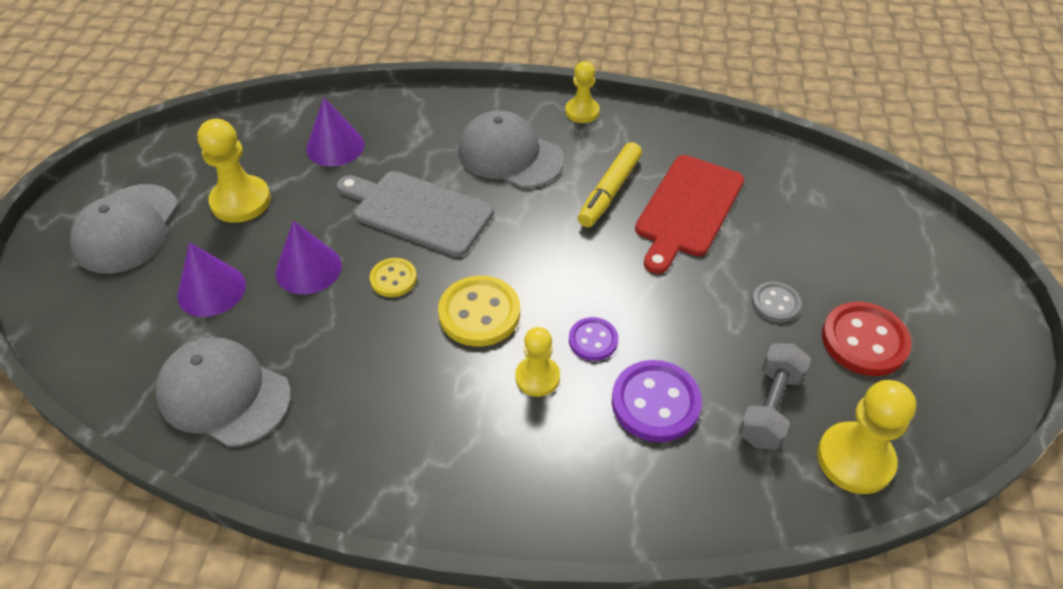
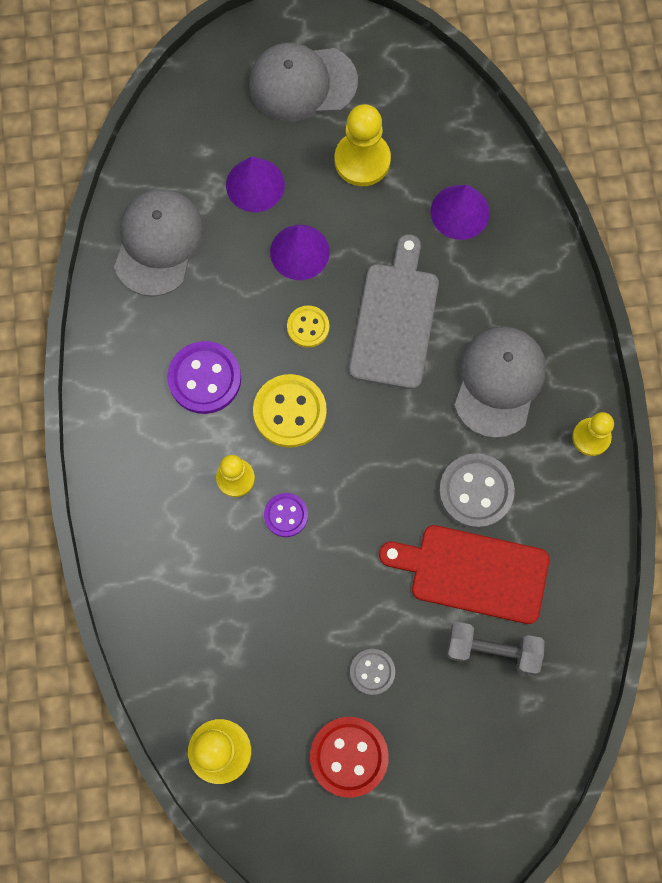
camera: 75 degrees right, 25 degrees up
yellow marker [578,142,642,227] -> grey button [439,453,515,528]
purple button [612,360,702,442] -> purple button moved to [167,341,241,414]
grey dumbbell [738,343,811,450] -> grey dumbbell moved to [447,622,545,675]

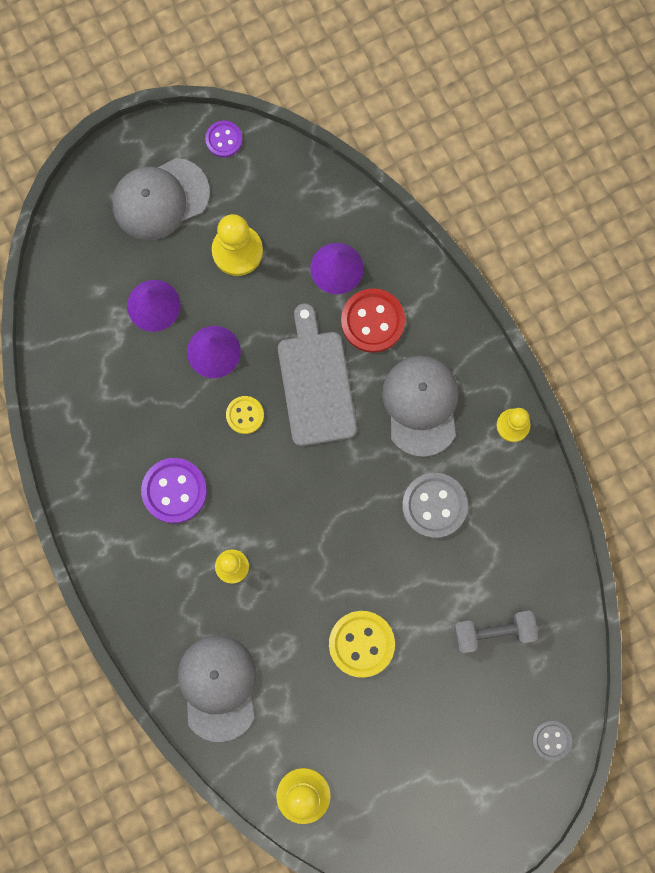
camera: 20 degrees left, 5 degrees up
grey cap [114,189,204,297] -> grey cap moved to [178,635,256,742]
yellow button [253,374,327,448] -> yellow button moved to [329,611,395,678]
purple button [264,493,308,537] -> purple button moved to [205,121,242,157]
red button [310,717,389,798] -> red button moved to [341,288,405,353]
grey button [350,649,395,695] -> grey button moved to [532,721,572,761]
red cutting board [379,525,550,624] -> none

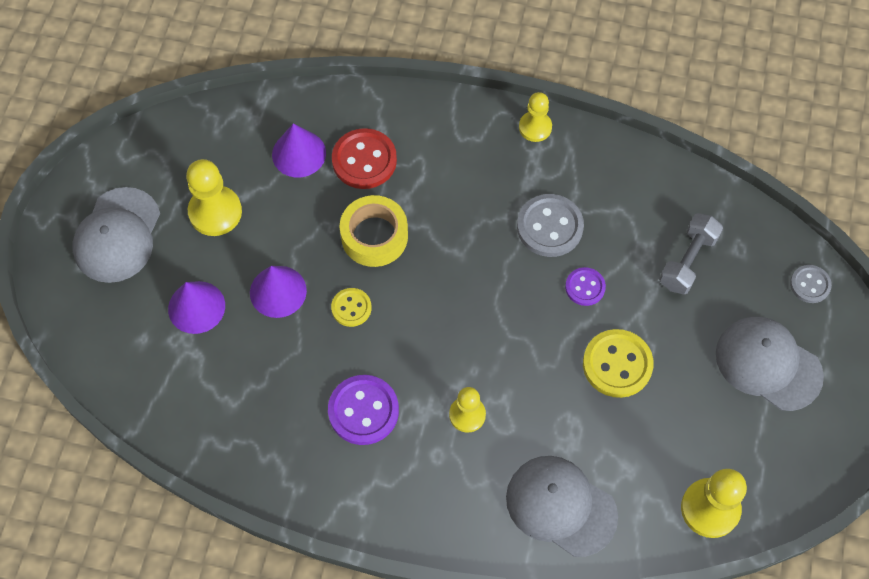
camera: 50 degrees left, 15 degrees down
purple button [205,121,242,157] -> purple button moved to [565,267,606,306]
grey cutting board [278,304,357,446] -> yellow tape [340,195,408,267]
grey cap [382,356,459,457] -> grey cap moved to [716,317,824,411]

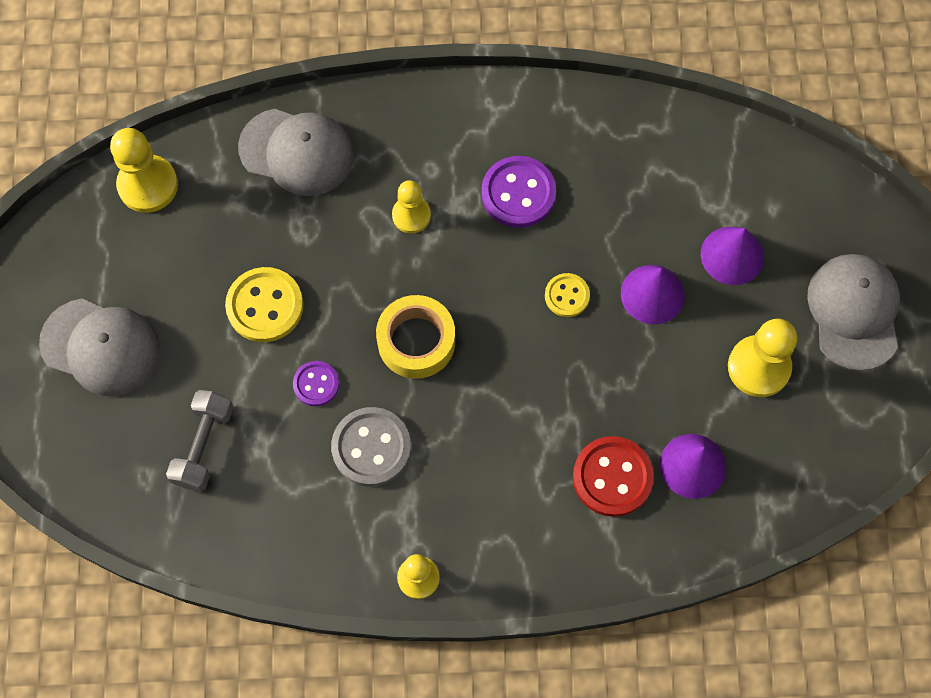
camera: 165 degrees right, 5 degrees up
yellow tape [340,195,408,267] -> yellow tape moved to [376,295,455,379]
grey button [790,265,832,303] -> none

